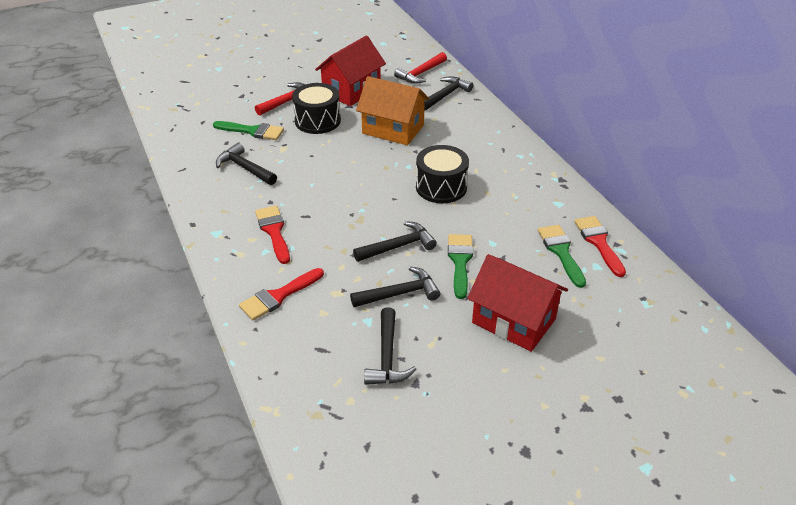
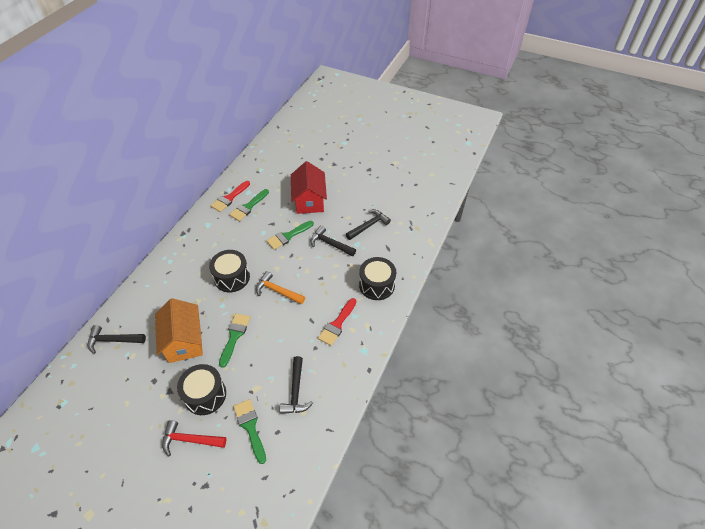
camera: 130 degrees left, 10 degrees up
red brush [239,268,324,320] -> black drum [359,257,396,300]
red house [315,35,386,106] -> none
black hammer [353,221,437,262] -> none
red hammer [394,52,447,84] -> none
none -> green brush [219,313,250,368]
none -> orange hammer [256,271,305,304]

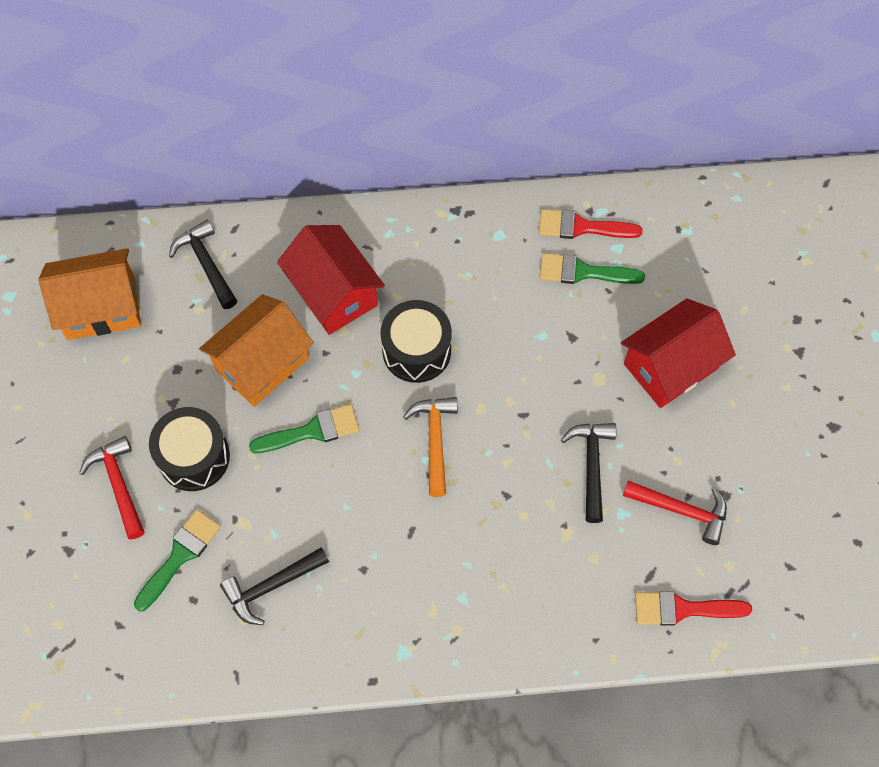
camera: 60 degrees right, 15 degrees up
green brush [266,221,314,250] -> none
red brush [318,298,356,346] -> red brush moved to [635,591,752,626]
black hammer [346,210,391,240] -> red hammer [623,480,727,545]
black drum [359,257,396,300] -> none
none -> orange house [38,248,141,340]
none -> red house [277,225,385,335]

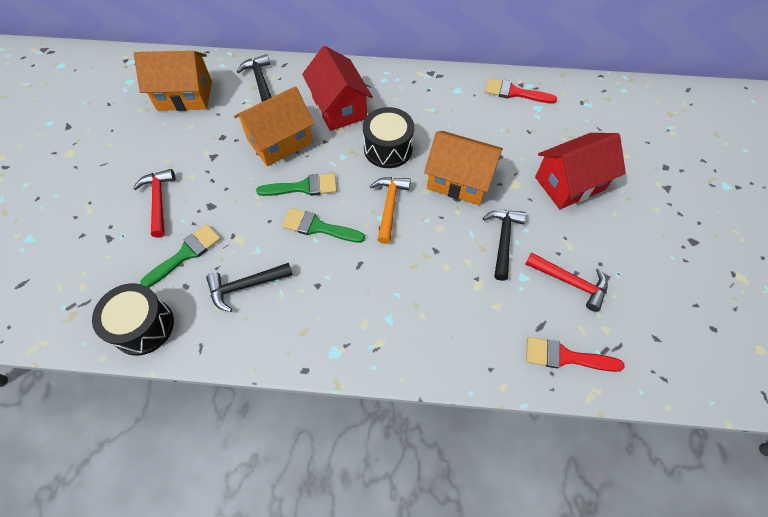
camera: 10 degrees right, 5 degrees down
black drum [149,407,230,491] -> black drum moved to [92,283,174,356]
green brush [540,253,645,284] -> green brush moved to [282,208,365,243]
none -> orange house [424,131,503,205]

